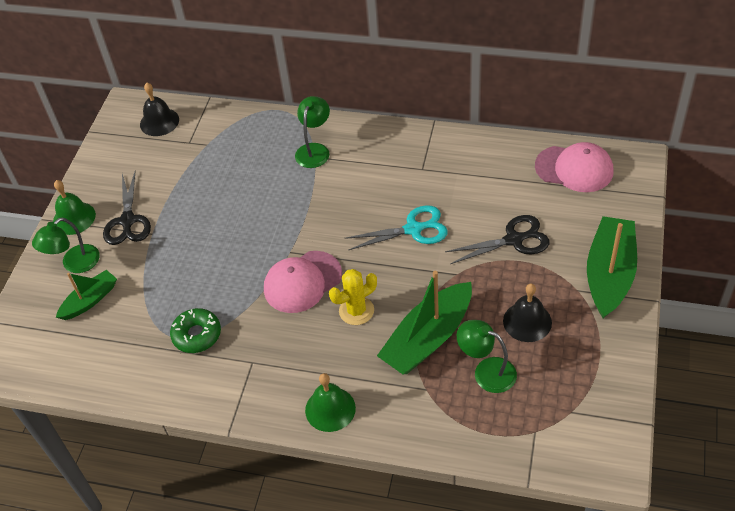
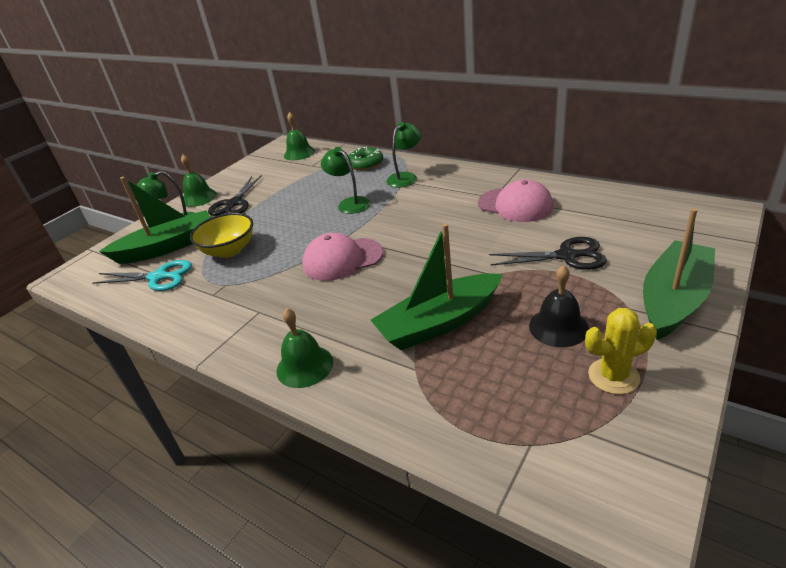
camera: 20 degrees right, 15 degrees down
green boat [56,270,117,320] -> green boat [99,177,210,264], size x1.73
black bell [140,83,179,136] -> green bell [284,112,315,160]
green donut [170,308,221,353] -> green donut moved to [348,146,383,170]
yellow cactus [329,269,377,325] -> yellow cactus moved to [585,308,657,394]
turquoise scissors [345,205,448,250] -> turquoise scissors moved to [92,260,192,291]
green lamp [457,320,517,393] -> green lamp moved to [321,147,370,214]
pink cap [535,142,613,192] -> pink cap moved to [478,179,554,222]
none -> yellow bowl [190,213,253,258]

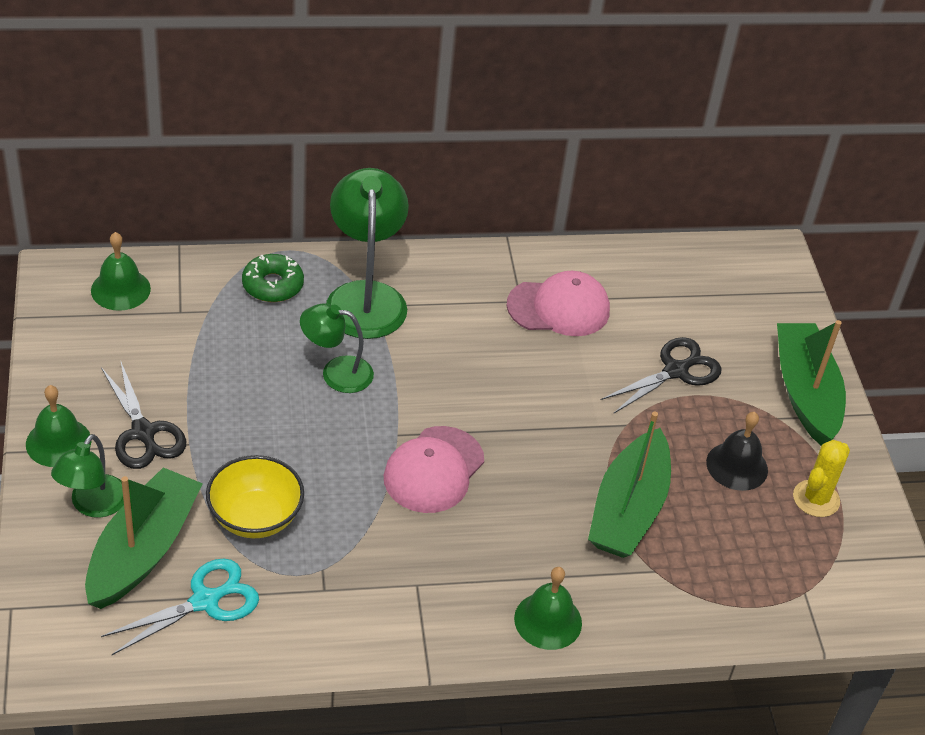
camera: 50 degrees left, 10 degrees up
green lamp [386,122,421,187] -> green lamp [326,168,409,339], size x1.67

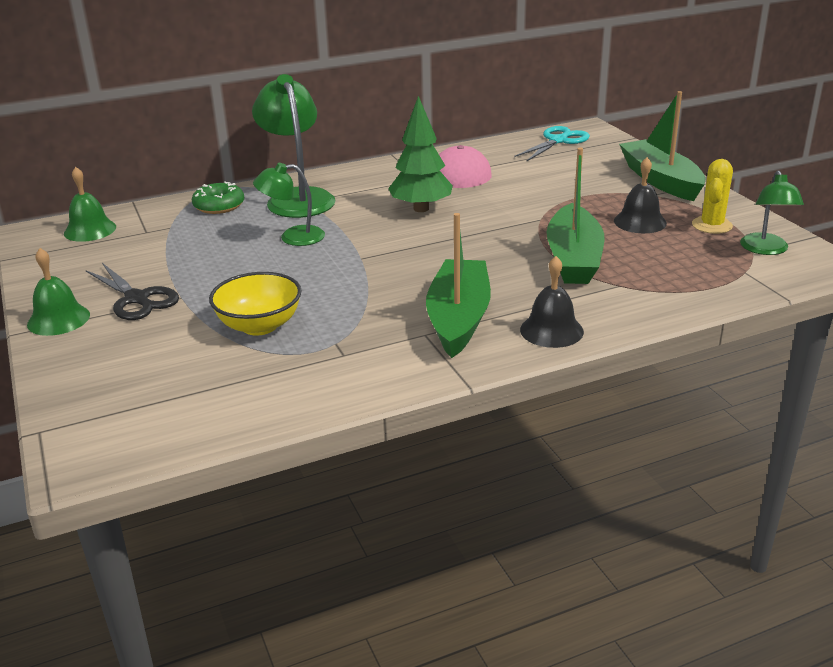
camera: 10 degrees left, 15 degrees down
green lamp [51,434,124,518] -> green lamp moved to [740,170,804,255]
green boat [85,467,203,609] -> green boat moved to [426,213,491,358]
turquoise scissors [101,558,259,655] -> turquoise scissors moved to [514,126,590,161]
pink cap [384,426,484,513] -> none
green bell [514,567,582,650] -> black bell [520,256,584,348]
black scissors [601,337,722,414] -> none
none -> green tree [388,96,453,212]

